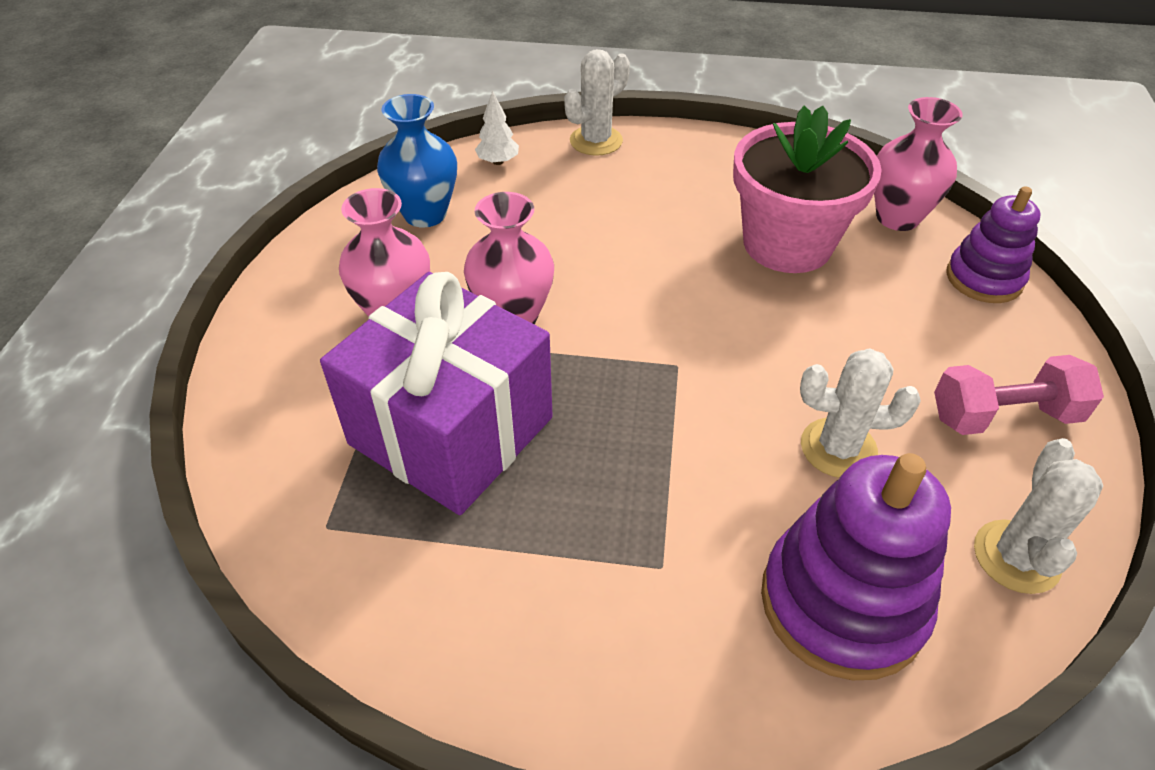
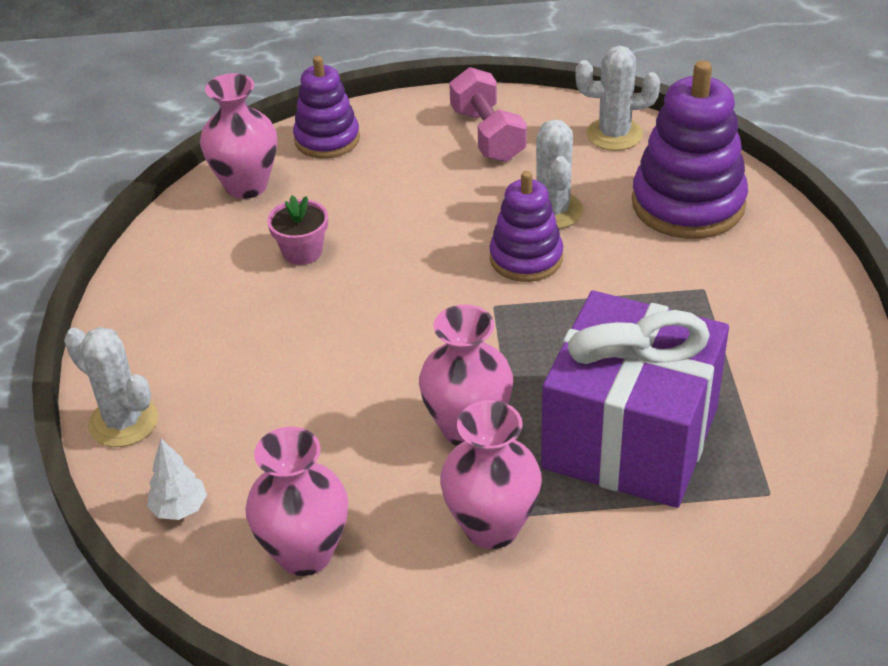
camera: 100 degrees left, 5 degrees down
blue vase [377,94,457,227] -> pink vase [245,427,348,576]
pink flower pot [733,106,882,273] -> pink flower pot [267,195,328,265], size x0.44
none -> purple stacking toy [489,171,563,282]

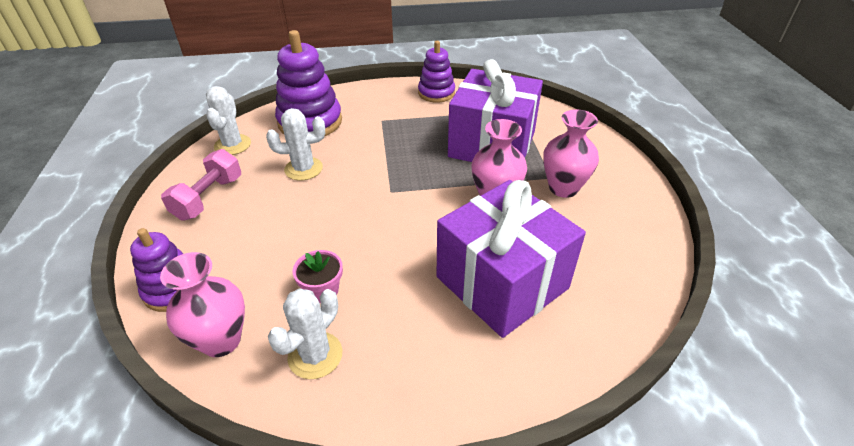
camera: 95 degrees left, 0 degrees up
white cactus [64,327,158,447] -> white cactus moved to [268,288,342,379]
white tree [147,439,207,520] -> none
pink vase [245,427,348,576] -> none
pink dumbbell [449,67,527,162] -> pink dumbbell turned 45 degrees counterclockwise [161,149,241,221]
purple stacking toy [489,171,563,282] -> purple stacking toy moved to [418,41,455,103]
none -> purple gift [437,180,586,338]

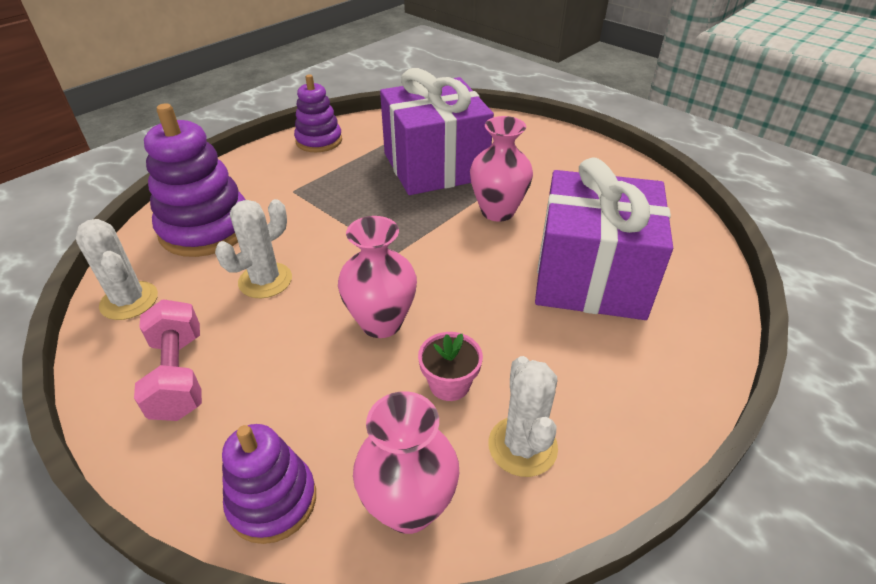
camera: 40 degrees left, 0 degrees up
pink vase [543,109,599,198] -> pink vase moved to [338,216,417,338]

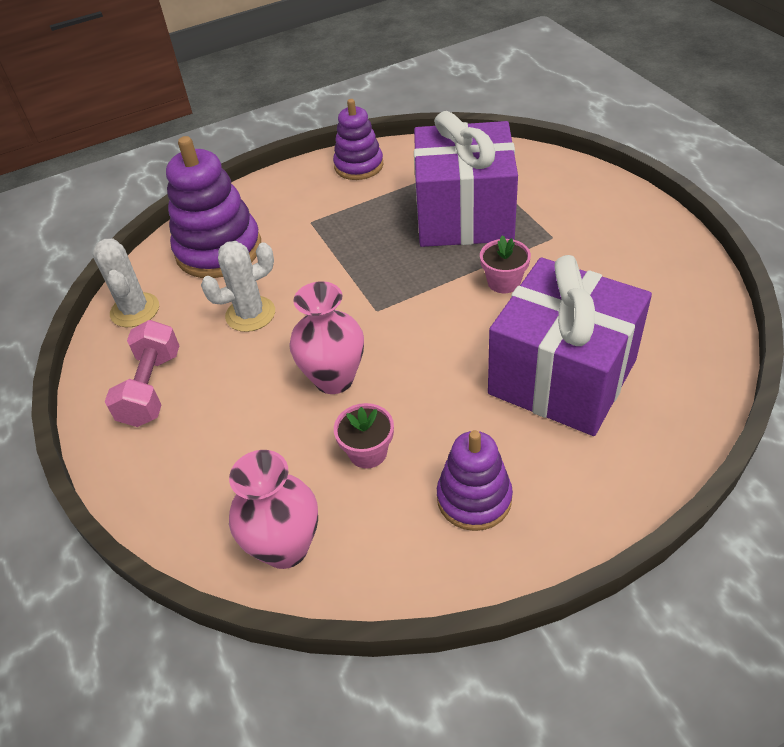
camera: 25 degrees right, 5 degrees up
purple stacking toy [222,424,316,544] -> purple stacking toy moved to [437,430,513,531]
pink vase [470,116,533,222] -> pink flower pot [480,235,531,293]
white cactus [488,356,558,477] -> none

